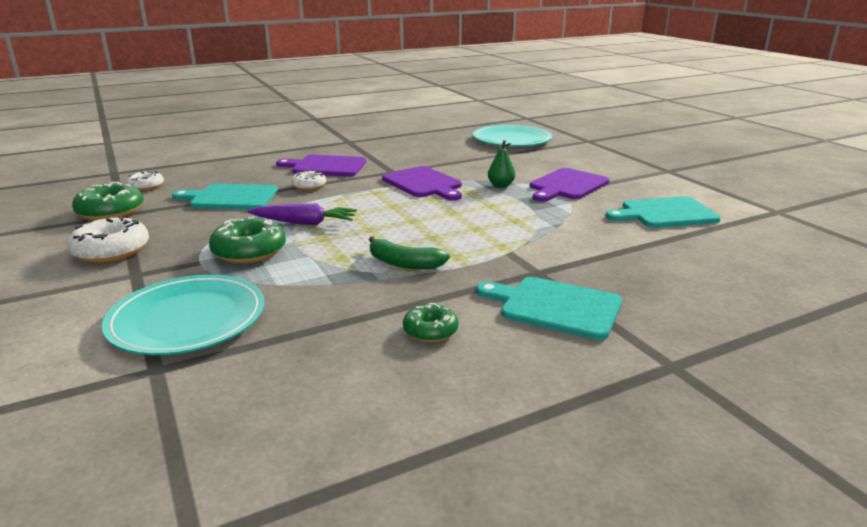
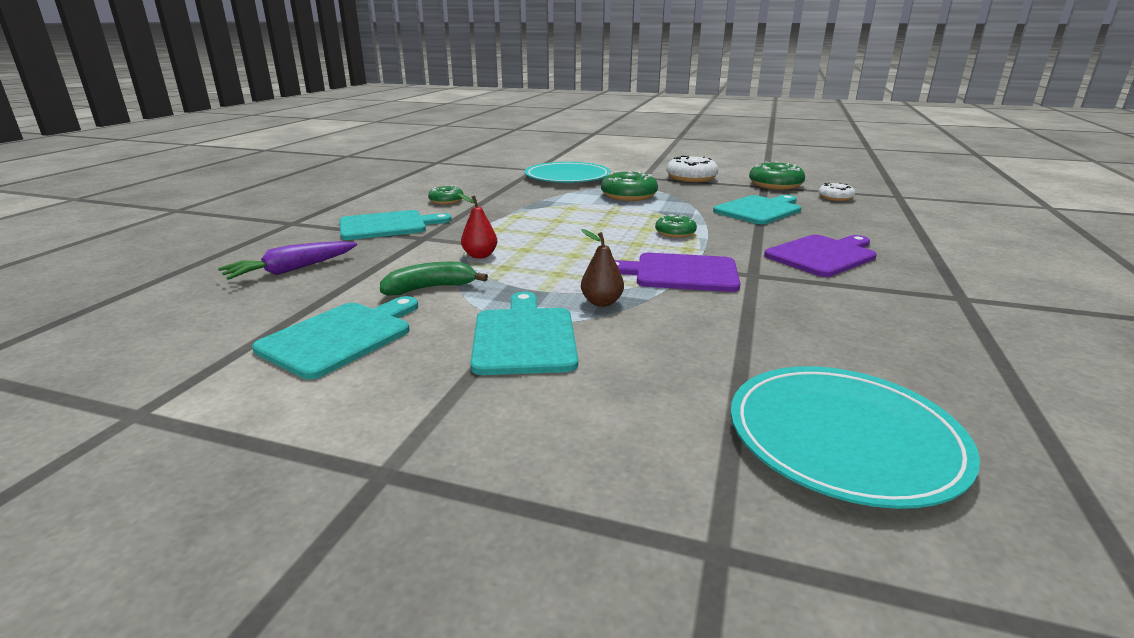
camera: 135 degrees right, 0 degrees up
purple carrot [247,203,357,225] -> purple carrot moved to [218,241,357,280]
white donut [291,170,326,190] -> none
green banana [369,237,450,269] -> green banana moved to [380,262,488,296]
green pear [488,140,515,188] -> brown pear [581,229,624,307]
purple cutting board [530,168,609,202] -> turquoise cutting board [470,292,578,375]
none -> red pear [458,193,497,259]
none -> green donut [655,214,697,238]

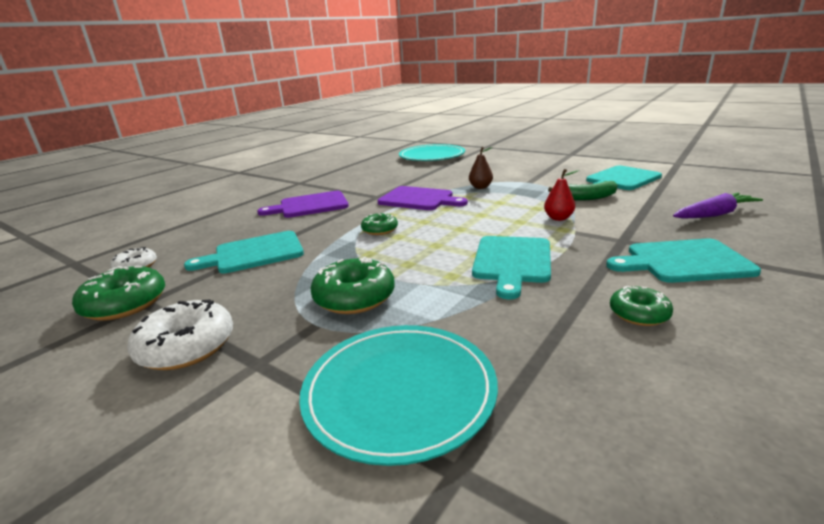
camera: 160 degrees left, 0 degrees up
turquoise cutting board [470,292,578,375] -> turquoise cutting board moved to [472,236,551,299]

